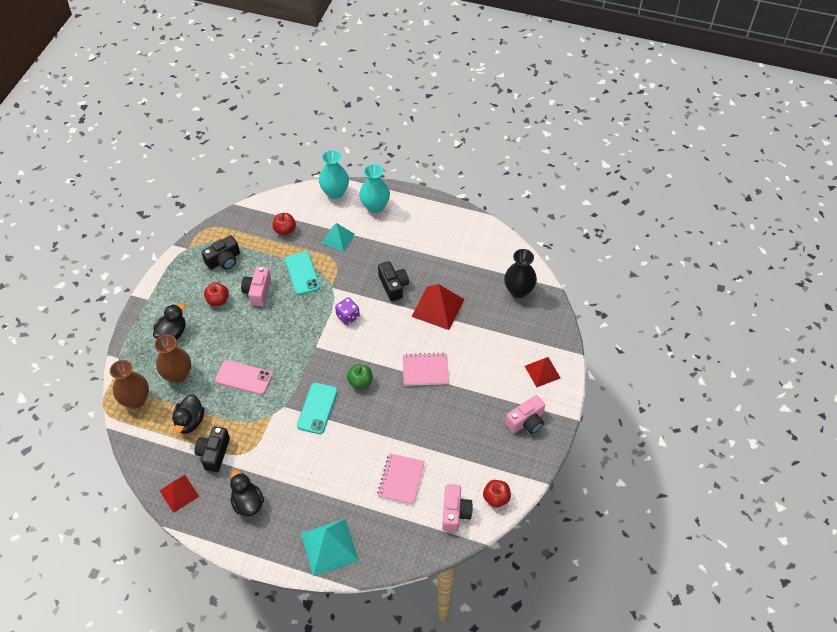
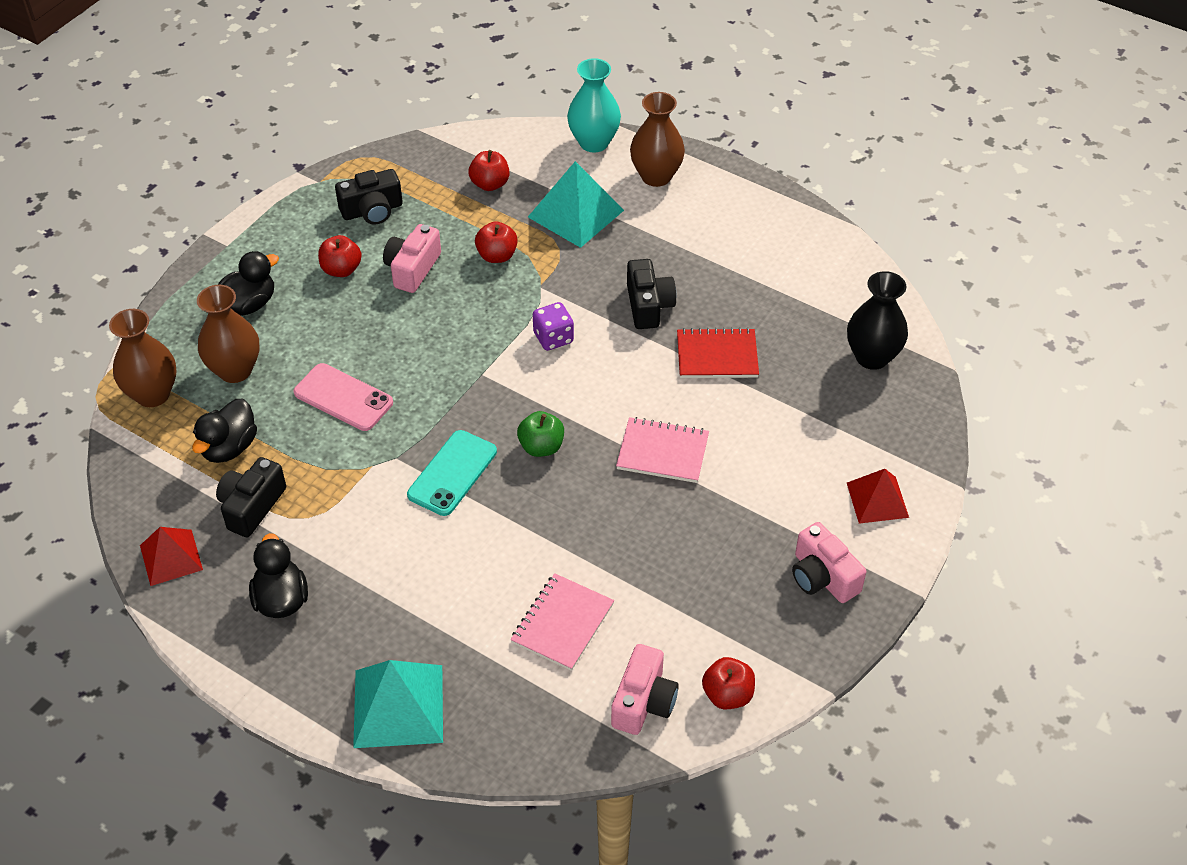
camera: 15 degrees right, 5 degrees down
turquoise phone [285,251,320,295] -> red apple [475,222,518,263]
turquoise pyramid [322,223,354,252] -> turquoise pyramid [528,161,624,248], size x1.56
turquoise vase [359,164,390,213] -> brown vase [630,92,685,187]
red pyramid [412,284,464,330] -> red notebook [677,328,759,378]
pink camera [505,395,545,434] -> pink camera turned 75 degrees clockwise [792,522,866,603]

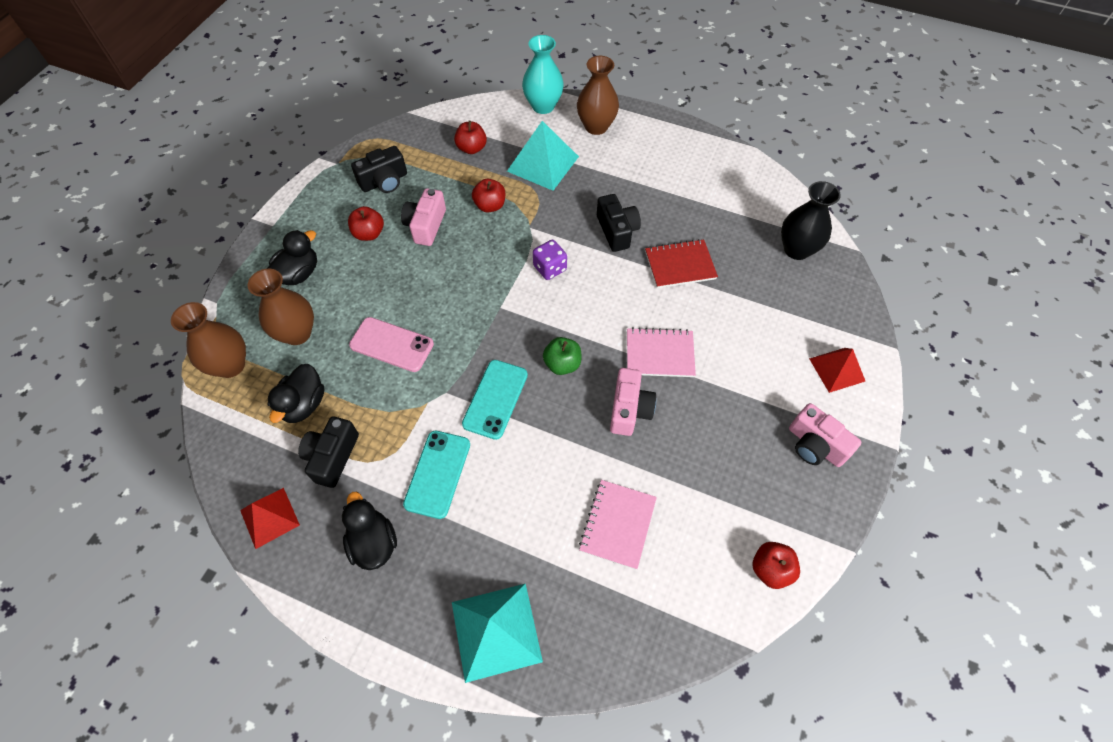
camera: 10 degrees left, 10 degrees up
pink camera [611,644,679,735] -> pink camera moved to [610,368,656,436]
none -> turquoise phone [403,431,470,519]

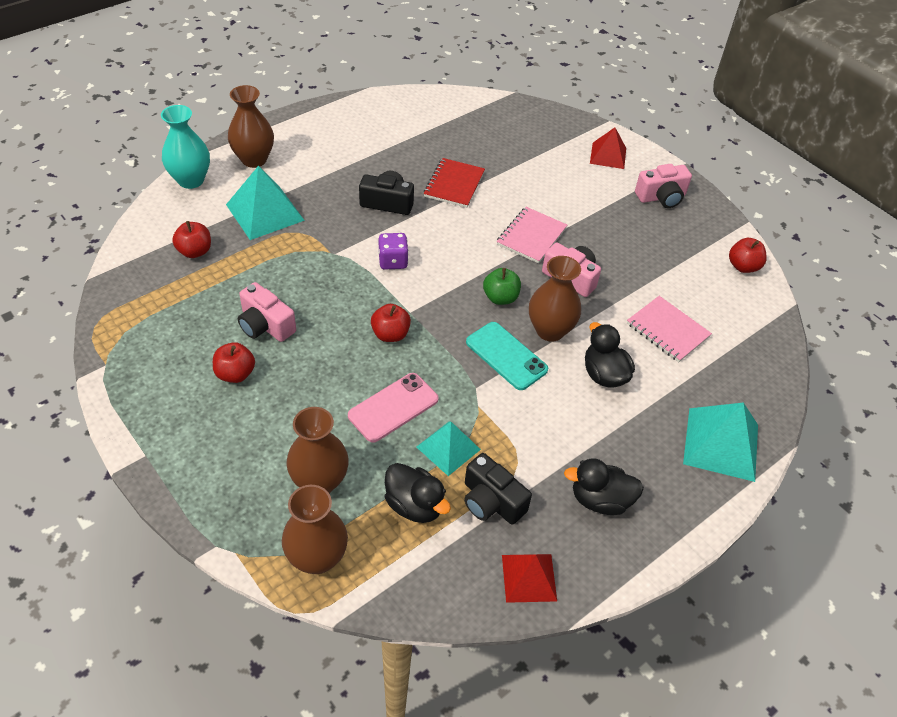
camera: 65 degrees left, 10 degrees down
black duck [267,230,317,285] -> black duck moved to [585,322,635,387]
black camera [351,146,407,193] -> none
turquoise phone [403,431,470,519] -> none
red apple [472,179,505,213] -> red apple moved to [371,304,411,342]
black vase [781,181,841,260] -> none
none -> turquoise pyramid [417,421,481,476]
none -> brown vase [529,256,581,342]

